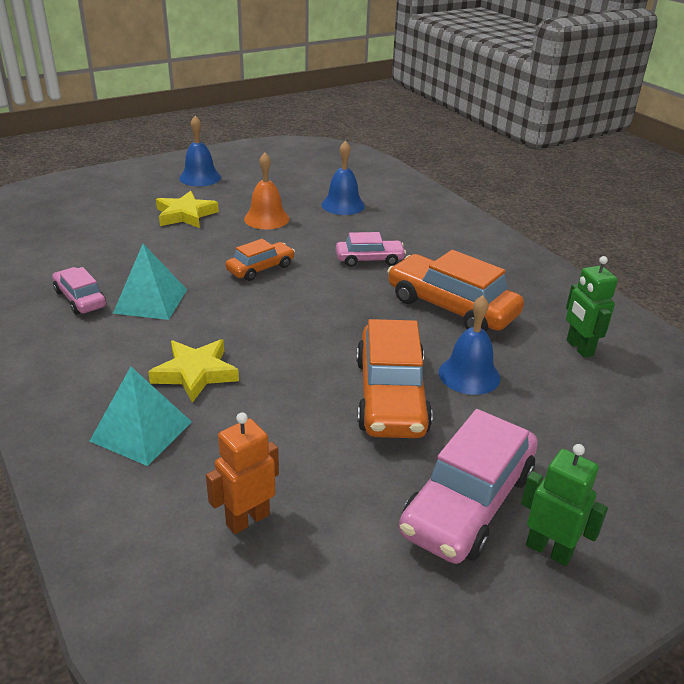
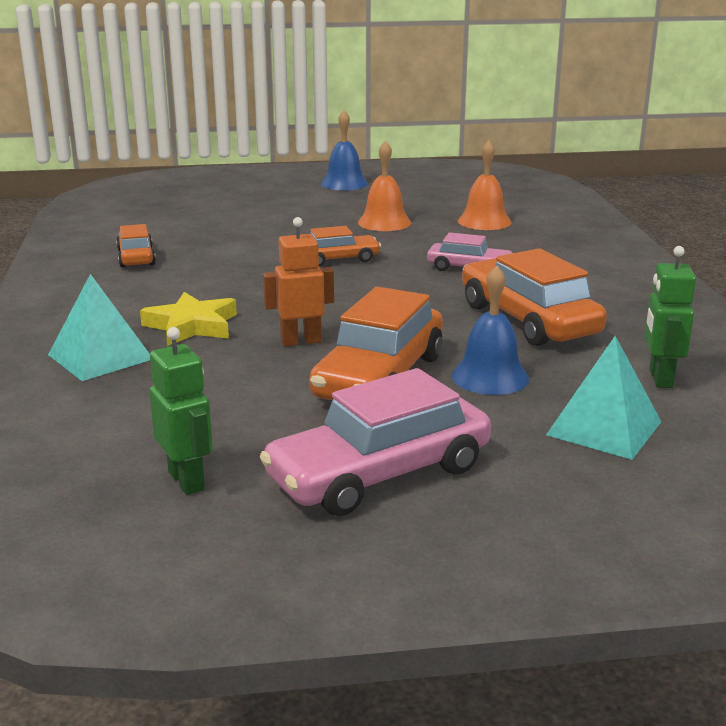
camera: 25 degrees right, 10 degrees down
pink car [52,267,106,315] -> orange car [116,224,156,268]
turquoise pyramid [113,244,187,320] -> turquoise pyramid moved to [546,336,661,460]
yellow star [156,191,219,228] -> none
orange robot [206,413,279,534] -> orange robot moved to [263,217,334,346]
blue bell [321,141,365,215] -> orange bell [458,140,511,230]
green robot [521,444,608,566] -> green robot moved to [149,327,213,495]

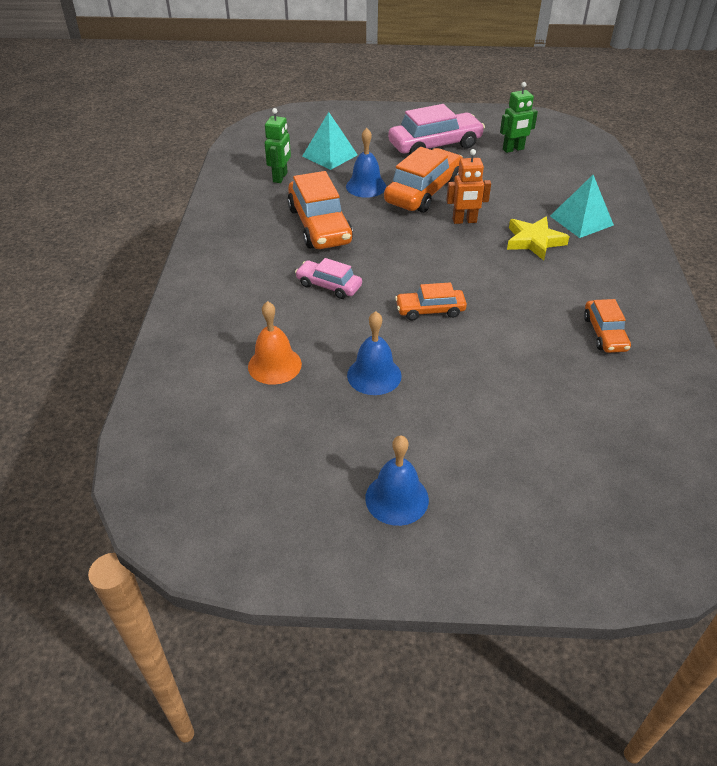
camera: 170 degrees left, 20 degrees up
green robot [149,327,213,495] -> green robot turned 90 degrees counterclockwise [500,82,538,153]
orange bell [358,141,411,231] -> blue bell [347,311,402,395]

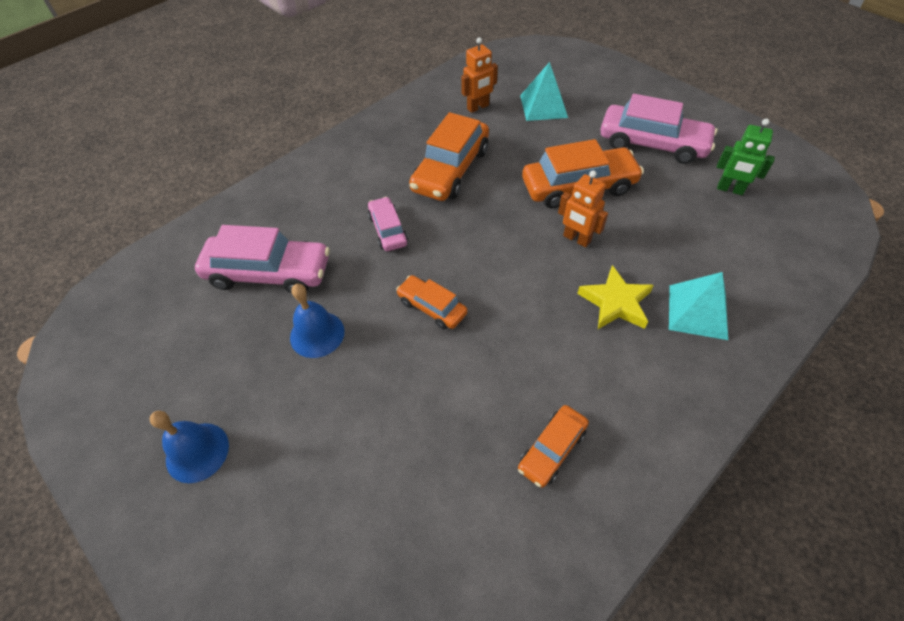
camera: 45 degrees right, 10 degrees up
orange bell [248,301,302,385] -> pink car [195,225,330,294]
green robot [265,108,291,183] -> orange robot [461,37,498,113]
blue bell [346,128,386,198] -> none

